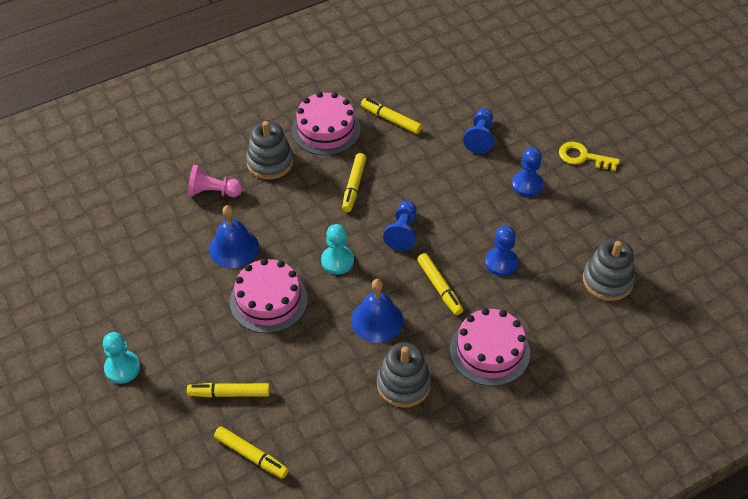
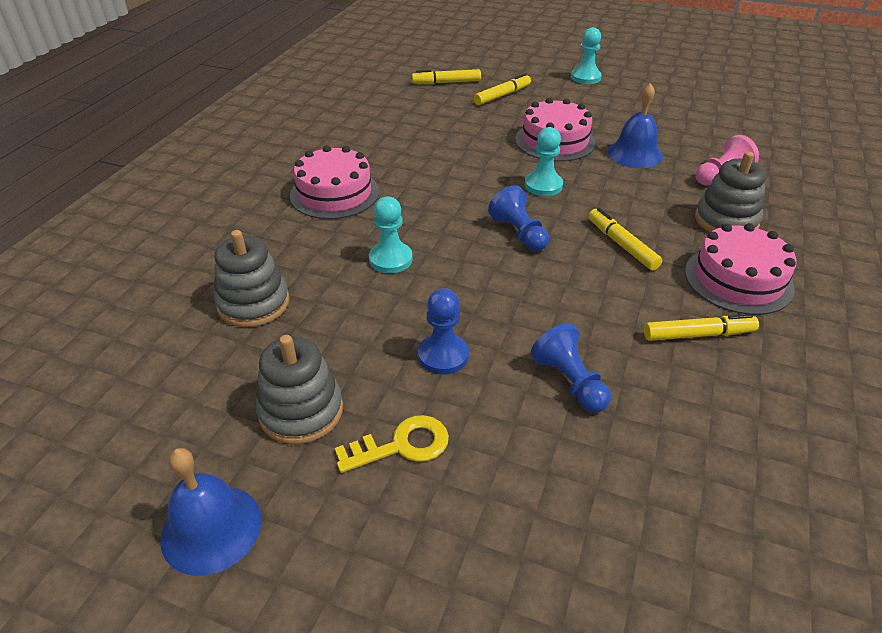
camera: 140 degrees right, 10 degrees down
blue bell [351,279,403,343] -> blue bell moved to [160,448,261,576]
grey stacking toy [377,342,431,408] -> grey stacking toy moved to [256,335,343,444]
yellow marker [417,253,463,315] -> none
blue pawn [485,226,518,276] -> turquoise pawn [369,197,413,273]

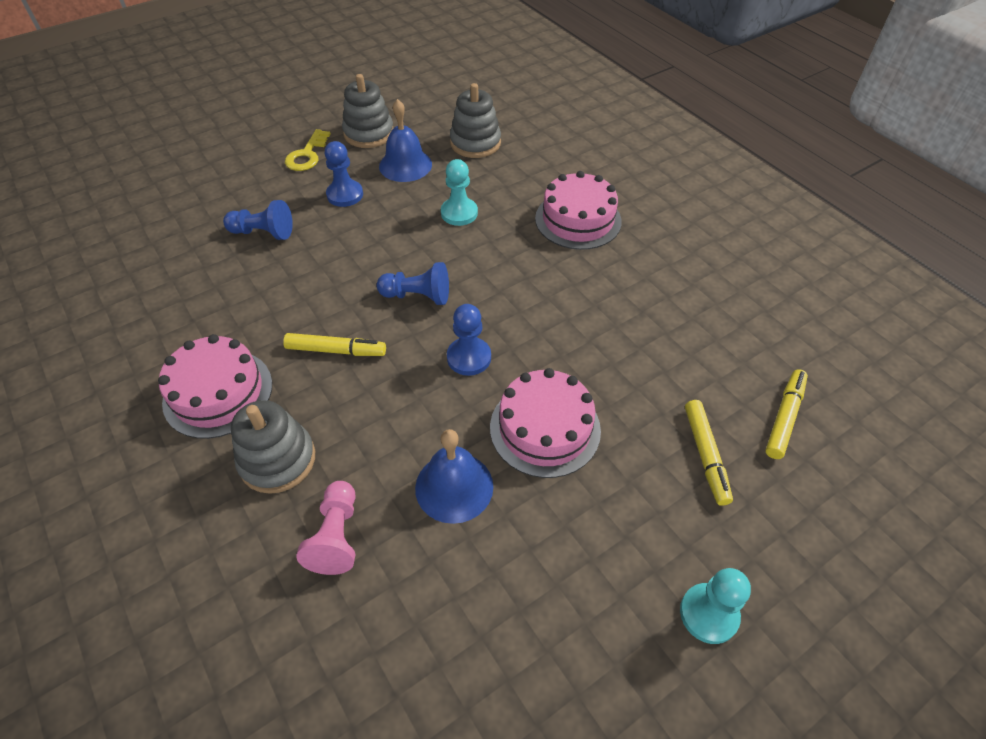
camera: 125 degrees right, 10 degrees up
blue bell [160,448,261,576] -> blue bell moved to [379,99,432,182]
turquoise pawn [525,127,563,196] -> blue pawn [447,304,491,376]
yellow marker [644,314,759,341] -> none

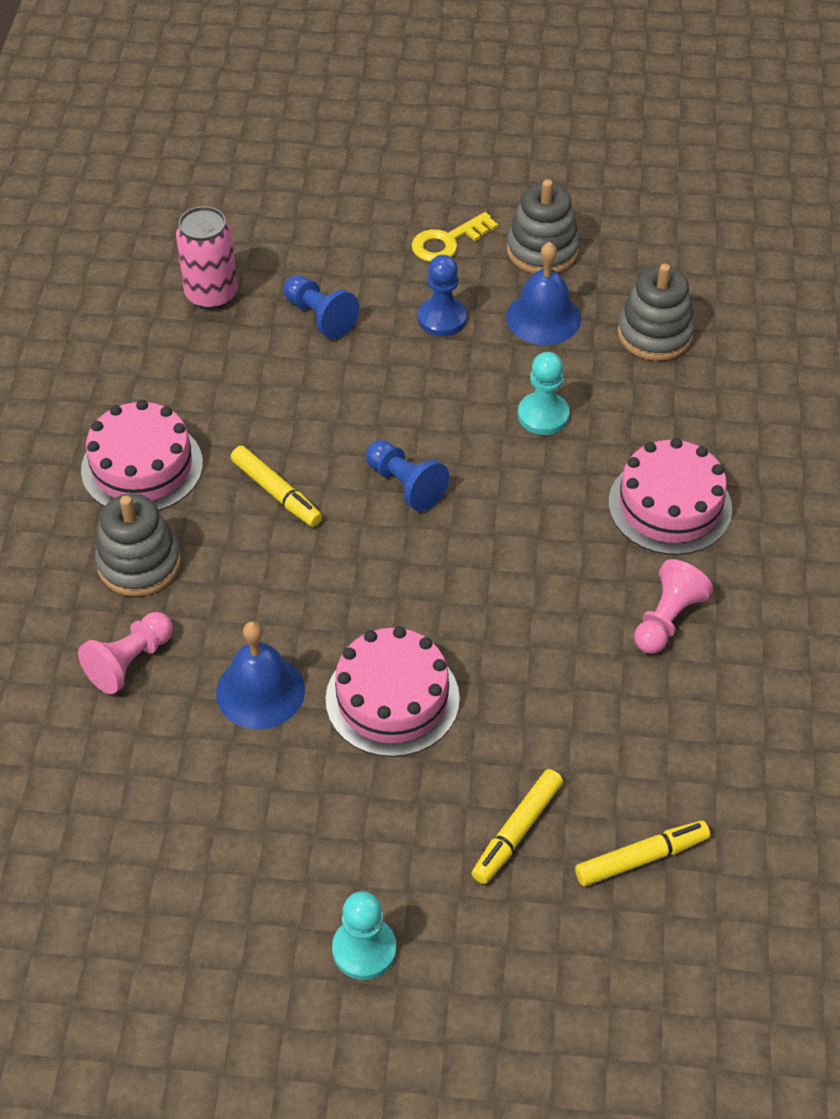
camera: 40 degrees right, 0 degrees up
blue pawn [447,304,491,376] -> none
none -> pink can [176,206,238,310]
none -> pink pawn [634,559,713,654]

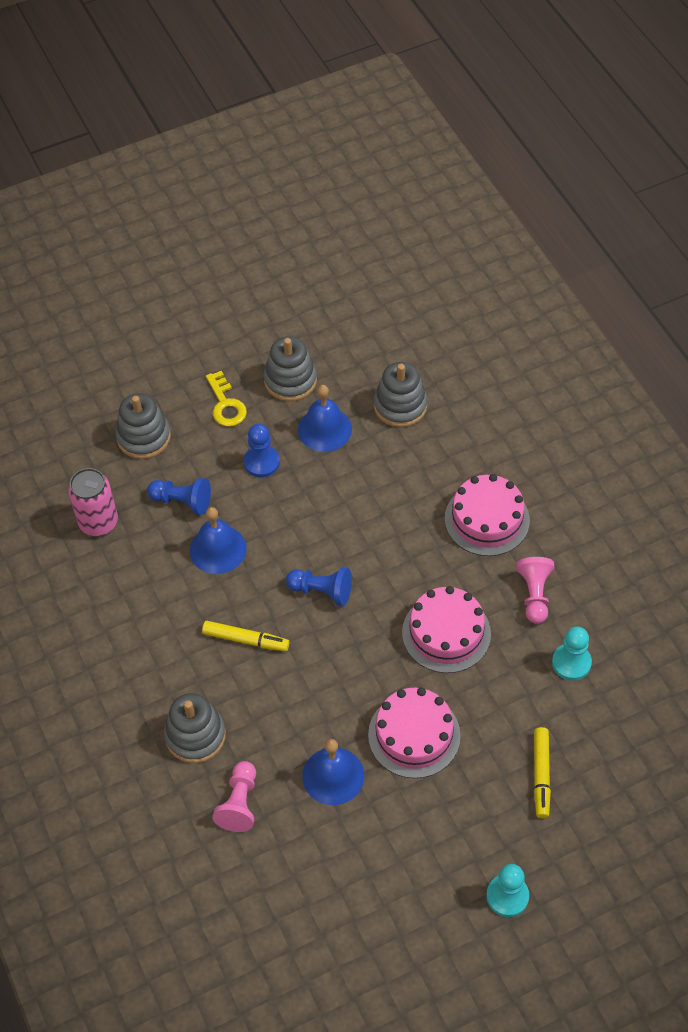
camera: 30 degrees left, 5 degrees up
pink cake [81,400,203,511] -> pink cake moved to [402,586,491,673]
yellow key [411,212,498,262] -> yellow key turned 45 degrees counterclockwise [206,371,247,427]
turquoise pawn [518,352,570,435] -> turquoise pawn moved to [552,627,592,681]
yellow marker [575,821,710,886] -> none
none -> grey stacking toy [116,393,171,459]
none -> blue bell [190,507,246,574]

